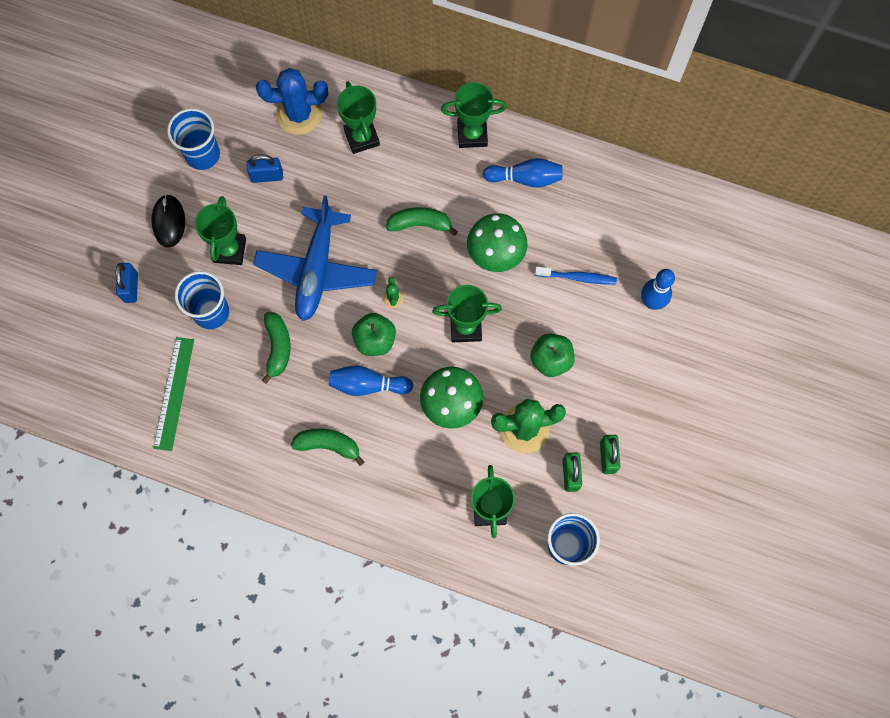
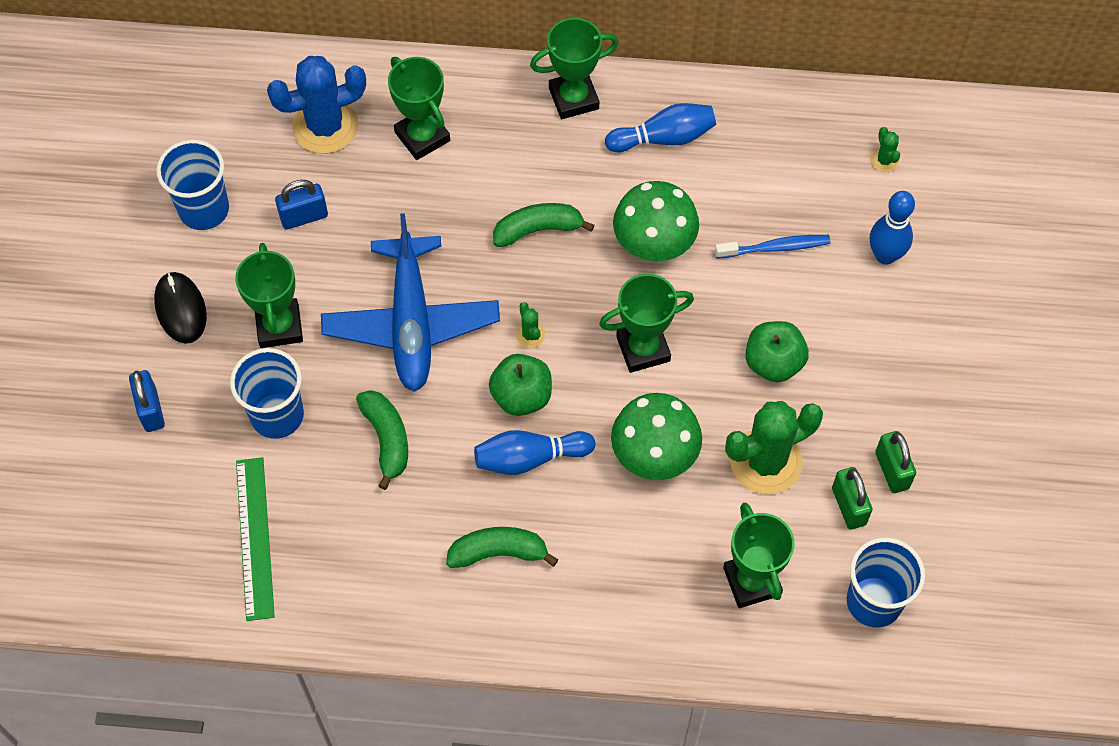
camera: 15 degrees left, 10 degrees down
none -> green cactus [871,127,900,172]

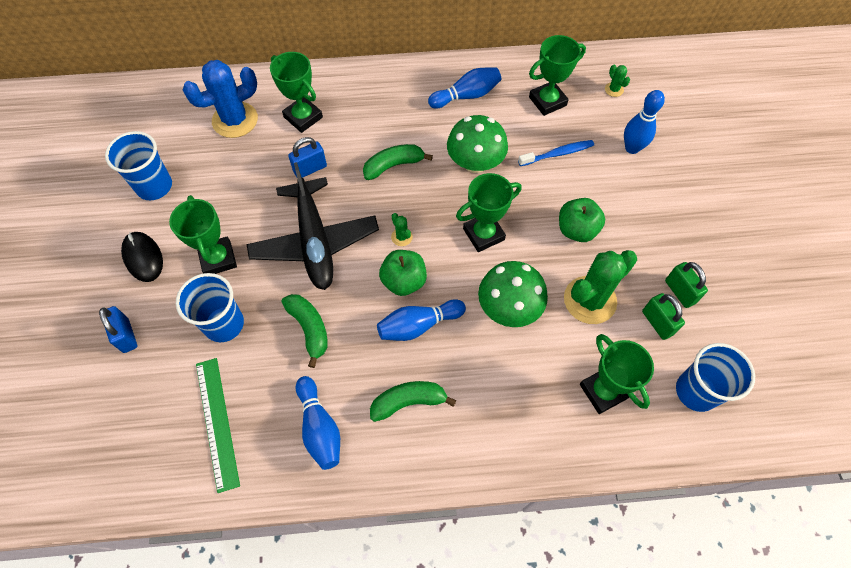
camera: 10 degrees left, 0 degrees up
blue padlock [275,180,328,230] -> blue padlock moved to [288,137,327,178]
blue plane [321,213,500,392] -> black plane [247,162,379,290]
green trophy [530,18,618,119] -> green trophy moved to [529,35,586,116]
none -> blue bowling pin [296,376,340,470]

